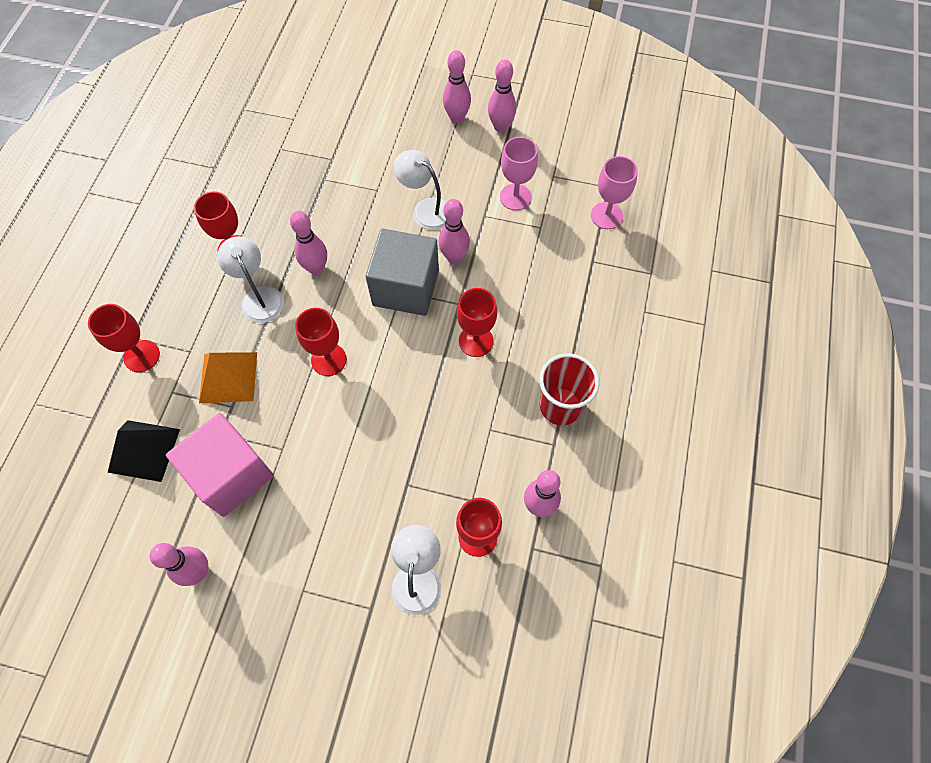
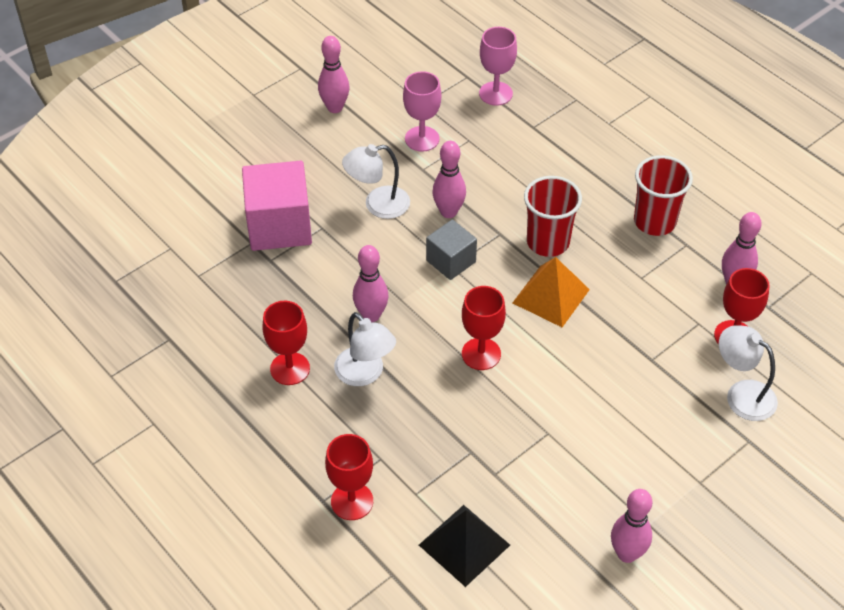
camera: 55 degrees left, 15 degrees down
pink cube [166,413,274,517] -> pink cube moved to [242,161,312,251]
orange pyramid [199,352,257,403] -> orange pyramid moved to [513,257,590,327]
white lamp [217,236,284,323] -> white lamp turned 135 degrees counterclockwise [334,312,396,386]
grey cube [366,228,439,316] -> grey cube [426,220,477,280], size x0.58
pink bowling pin [443,50,471,124] -> none
red goblet [457,288,497,357] -> red cup [524,176,582,257]

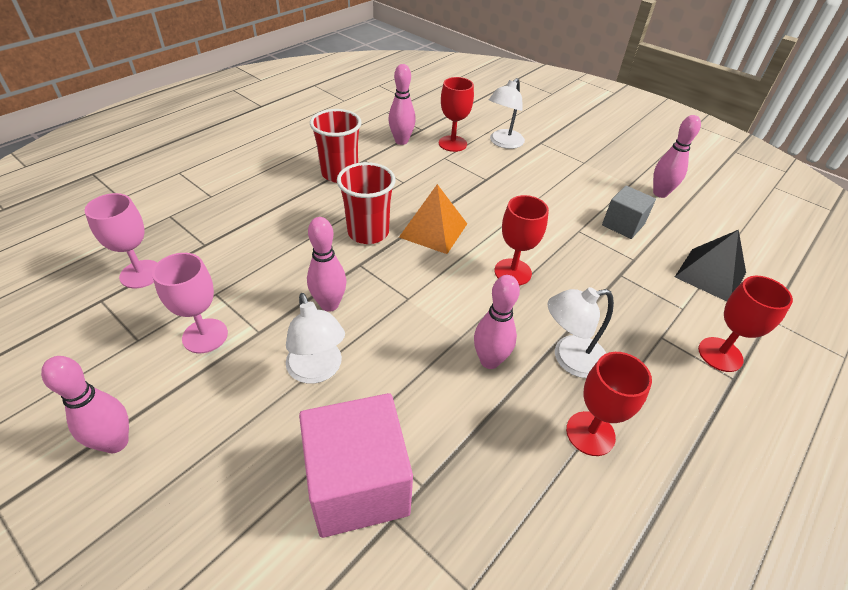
camera: 100 degrees left, 5 degrees down
white lamp [334,312,396,386] -> white lamp turned 150 degrees counterclockwise [548,287,614,378]
grey cube [426,220,477,280] -> grey cube moved to [602,186,656,239]

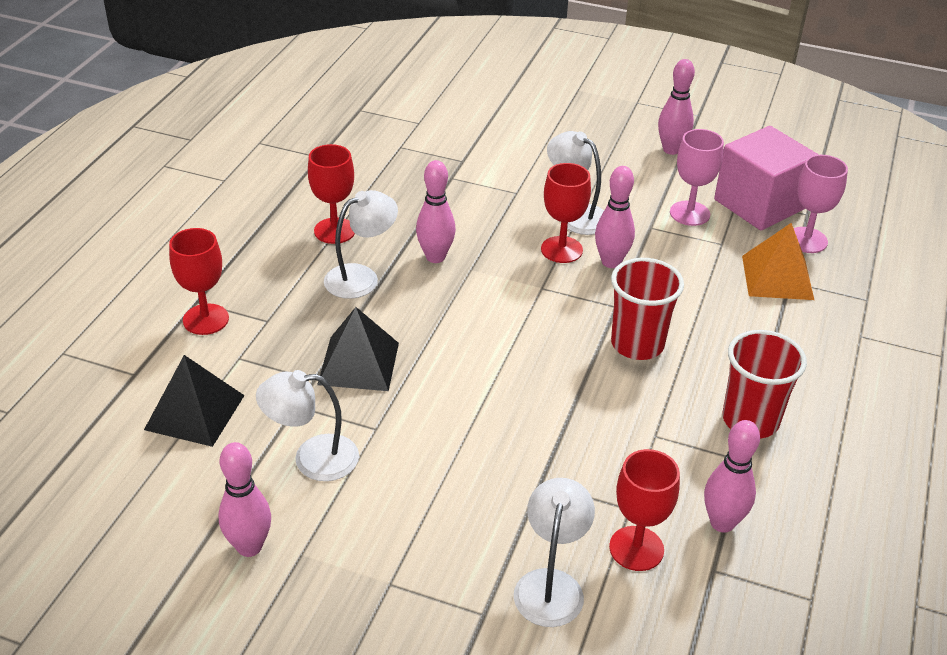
camera: 160 degrees right, 5 degrees down
pink cube [299,393,413,538] -> pink cube moved to [714,126,818,230]
orange pyramid [399,184,467,254] -> orange pyramid moved to [742,223,814,300]
red goblet [494,195,549,285] -> red goblet moved to [541,163,591,263]
grey cube [602,186,656,239] -> white lamp [256,370,359,481]
none -> black pyramid [317,307,399,391]

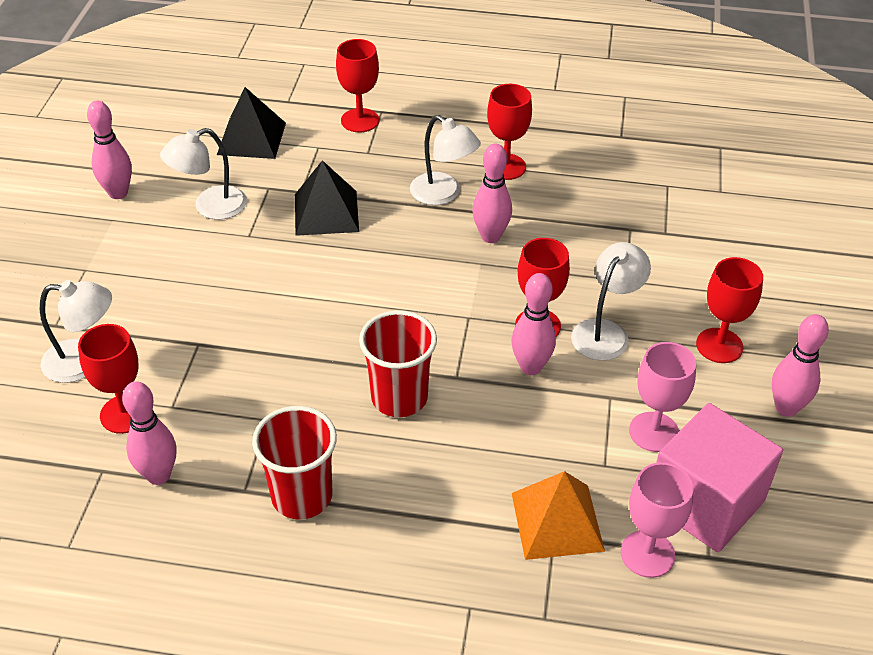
camera: 80 degrees right, 5 degrees up
white lamp [256,370,359,481] -> white lamp turned 105 degrees counterclockwise [160,128,247,220]
none -> red goblet [696,257,763,363]

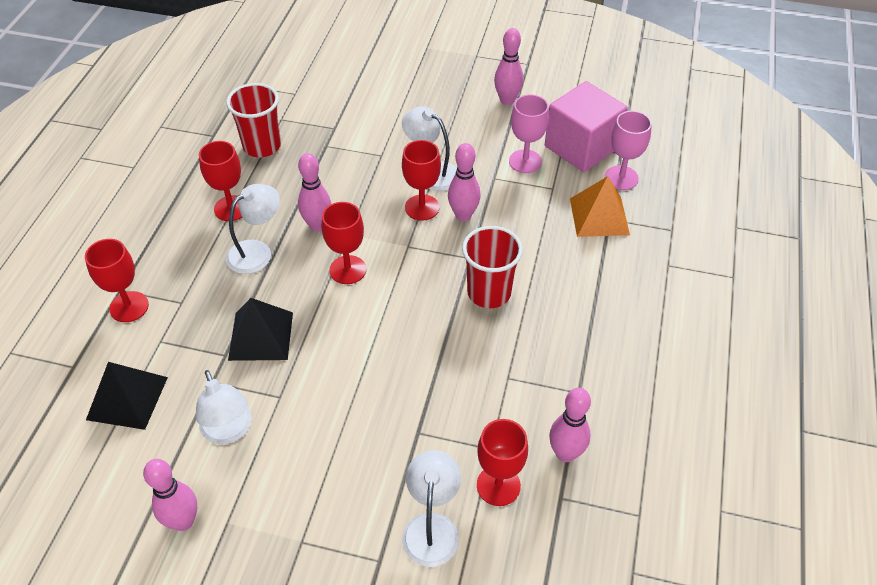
camera: 85 degrees left, 5 degrees up
red cup [252,406,337,519] -> red cup moved to [226,83,281,157]
red goblet [696,257,763,363] -> red goblet moved to [322,202,366,284]

